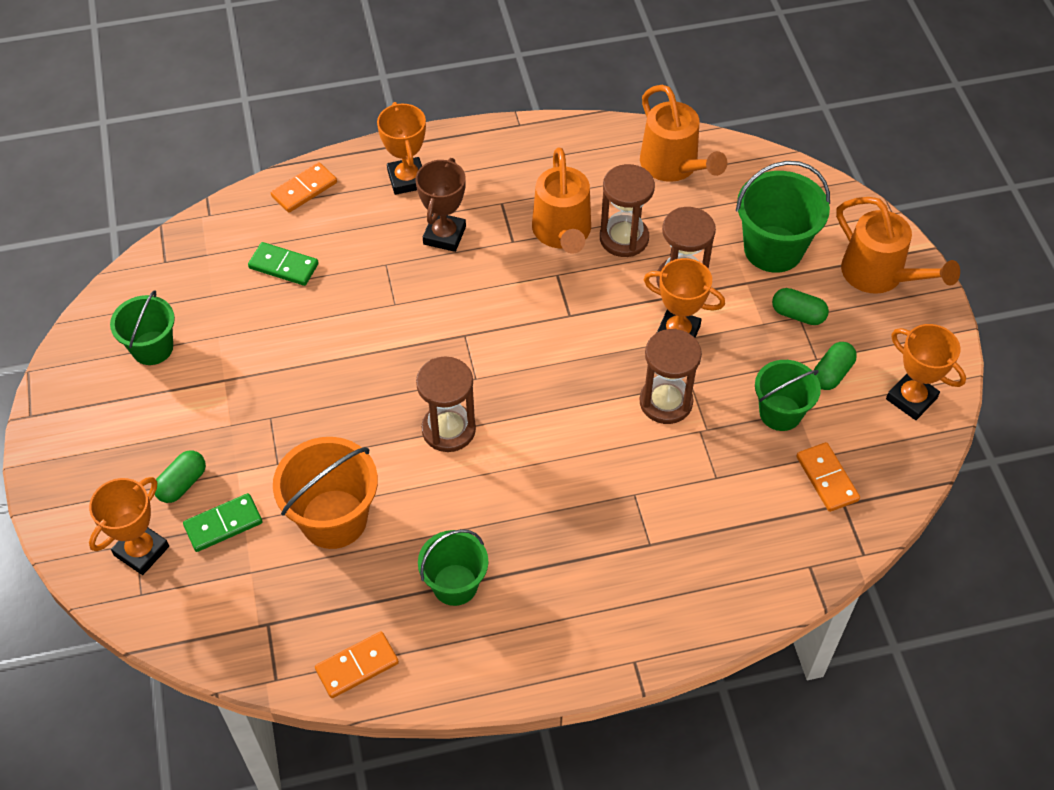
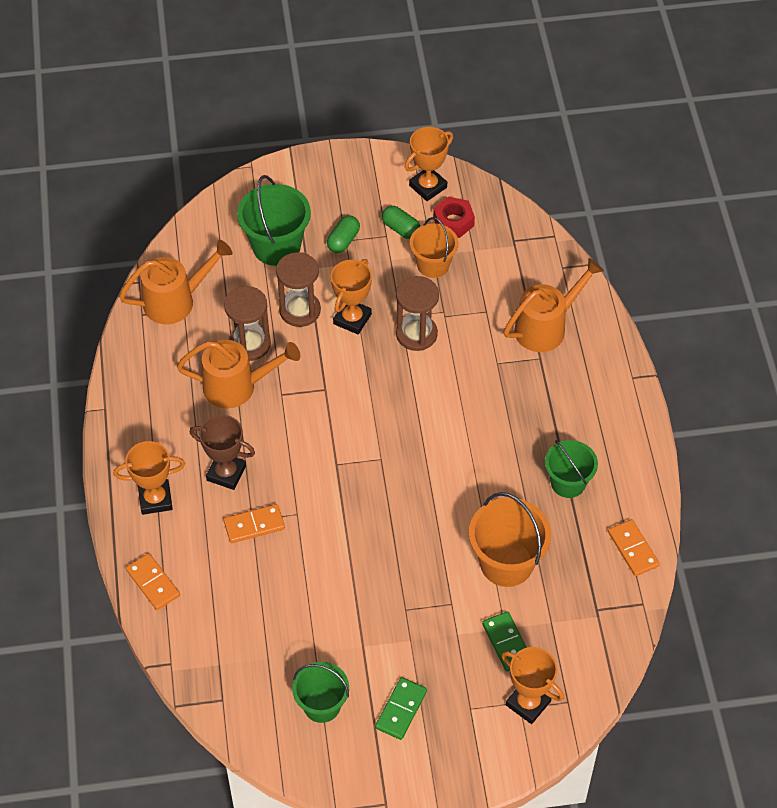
camera: 85 degrees left, 0 degrees up
green capsule [155,451,206,503] -> none
green domino [248,242,319,286] -> green domino moved to [375,677,427,740]
brown hourglass [416,356,476,452] -> none
green bucket [755,360,821,431] -> orange bucket [410,217,458,278]
orange domino [796,442,860,512] -> orange domino moved to [224,504,285,543]
orange watering can [836,197,960,294] -> orange watering can moved to [504,258,604,352]
none -> red nut [433,197,475,238]

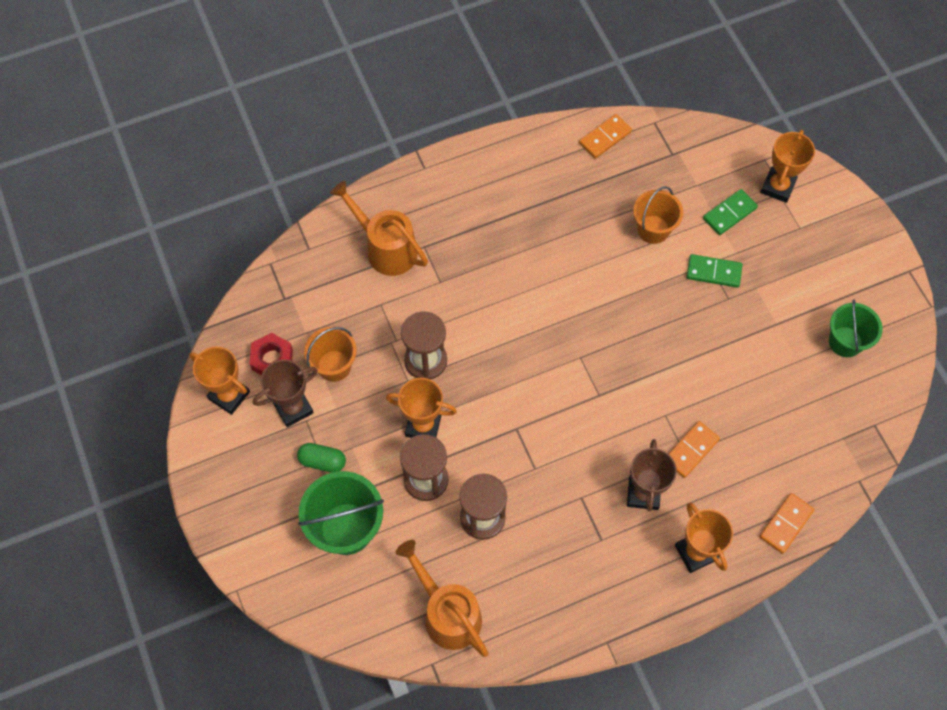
camera: 105 degrees left, 10 degrees up
orange watering can [177,340,300,408] -> none
orange domino [224,504,285,543] -> orange domino turned 75 degrees clockwise [668,421,720,478]
green domino [375,677,427,740] -> green domino moved to [687,254,742,288]
green capsule [382,206,420,239] -> brown trophy [253,360,318,427]
orange bucket [469,492,551,587] -> orange bucket [633,186,683,244], size x0.67
green bucket [545,440,598,498] -> none

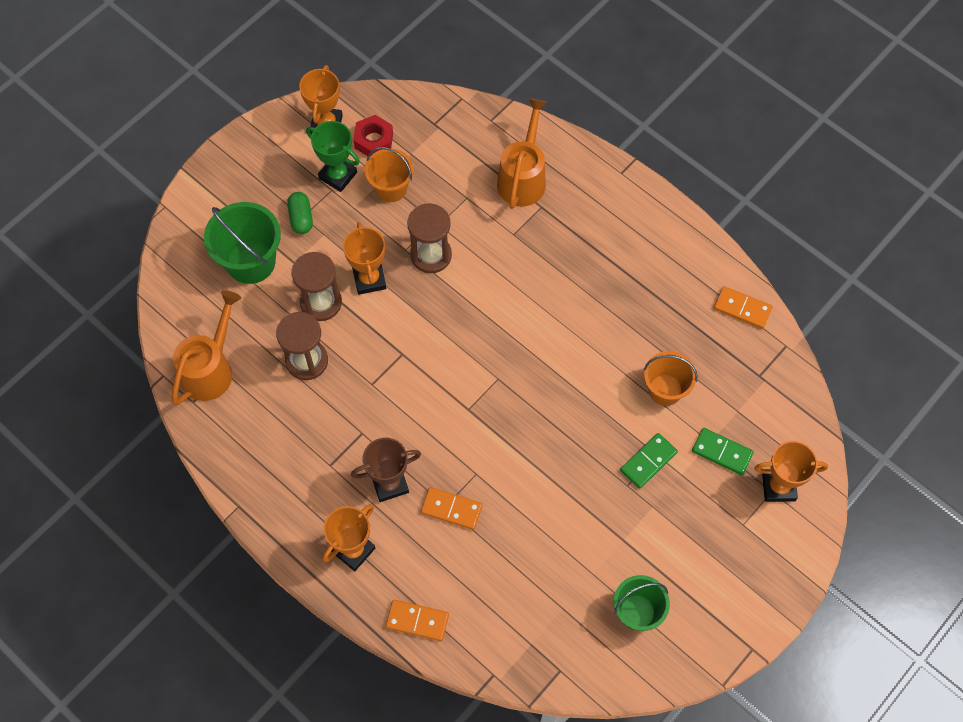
camera: 65 degrees right, 0 degrees up
brown trophy [253,360,318,427] -> green trophy [306,121,360,192]
green domino [687,254,742,288] -> green domino turned 60 degrees clockwise [620,433,678,489]

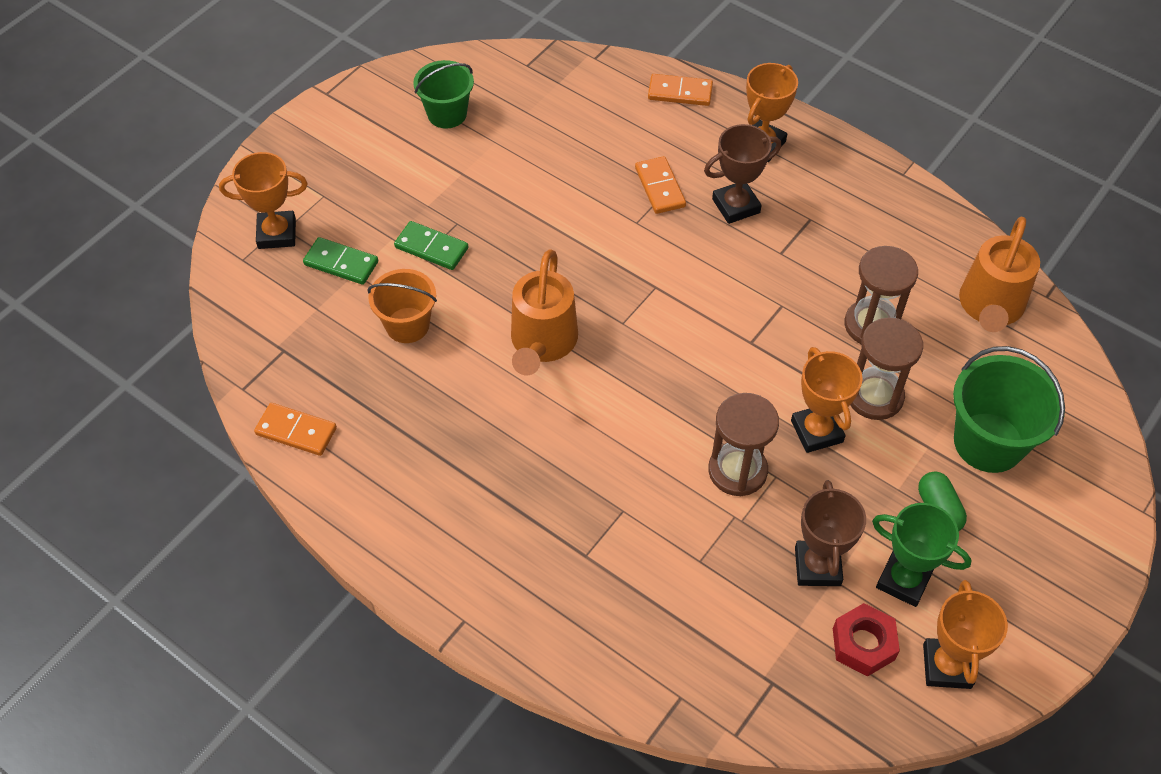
camera: 175 degrees right, 10 degrees down
orange bucket [365,147,414,202] -> brown trophy [795,480,866,586]
orange domino [421,487,483,530] -> orange domino turned 60 degrees clockwise [635,156,686,214]
orange watering can [497,98,548,209] -> orange watering can moved to [511,249,578,375]
green domino [620,433,678,489] -> green domino turned 75 degrees clockwise [394,221,468,270]

